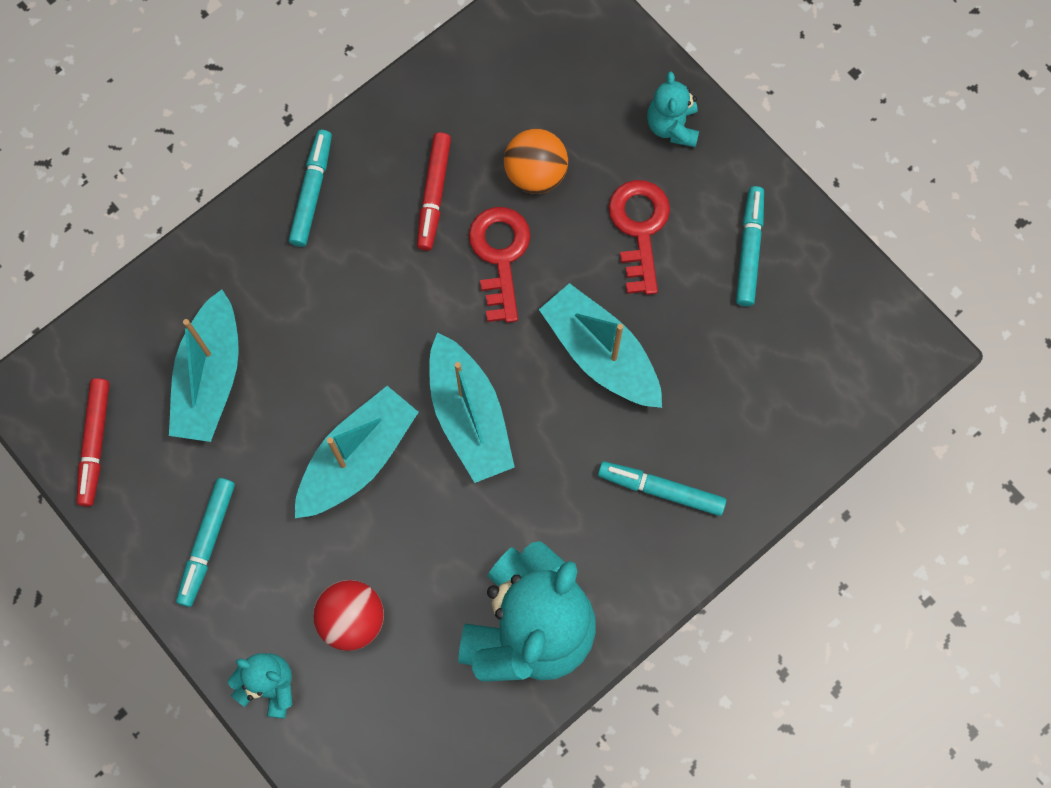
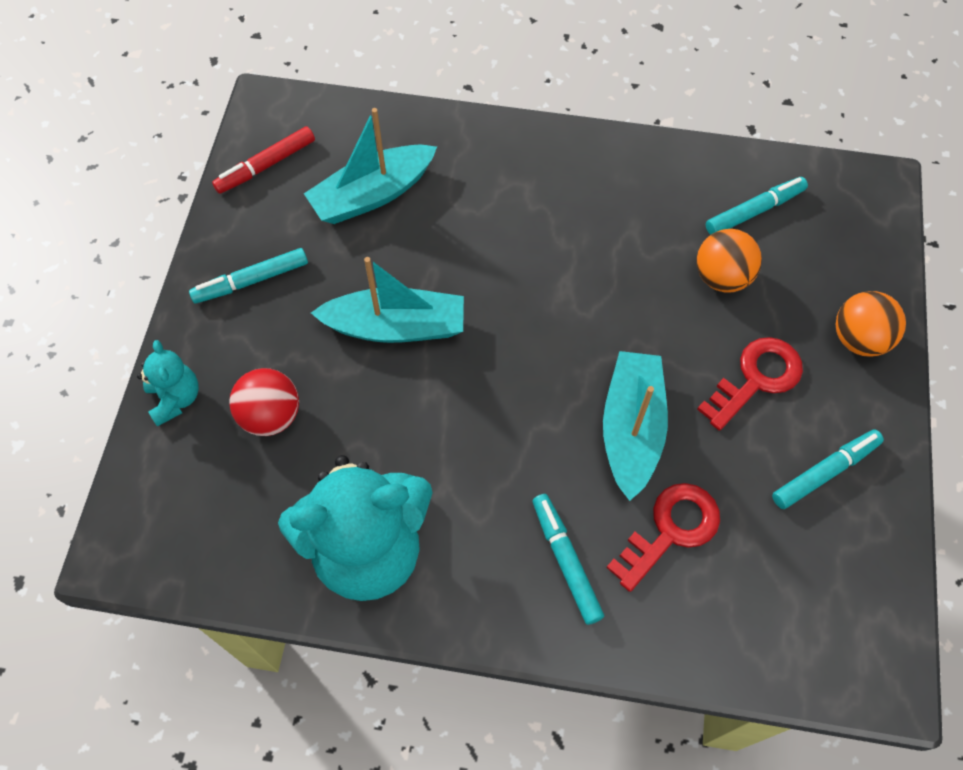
camera: 50 degrees right, 10 degrees down
turquoise marker [289,130,332,247] -> turquoise marker moved to [706,177,808,235]
red marker [417,132,451,251] -> none
turquoise boat [429,333,515,483] -> none
red key [469,207,531,323] -> red key moved to [607,483,720,592]
turquoise teddy bear [647,71,699,147] -> orange ball [836,291,906,357]

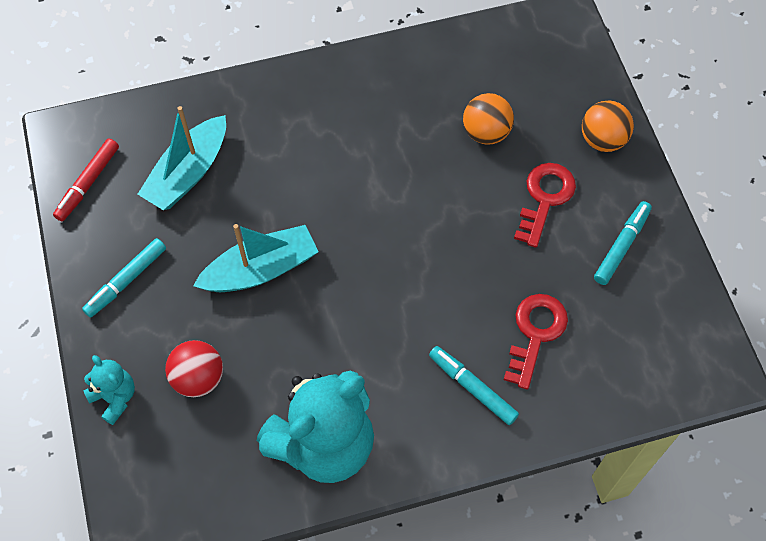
camera: 25 degrees left, 0 degrees up
turquoise boat [603,351,668,501] -> none
turquoise marker [706,177,808,235] -> none

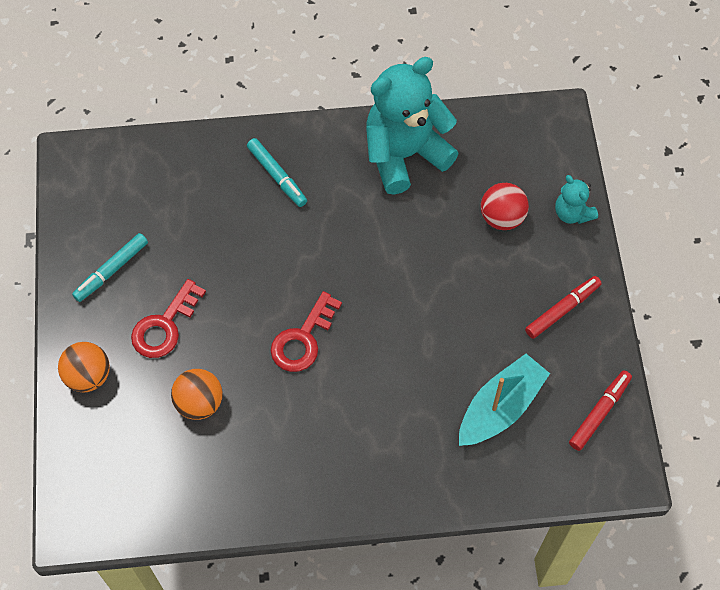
camera: 170 degrees left, 0 degrees up
turquoise marker [82,238,166,318] -> red marker [525,276,601,339]
turquoise boat [193,224,318,292] -> none
red key [504,294,568,390] -> red key moved to [271,291,342,372]

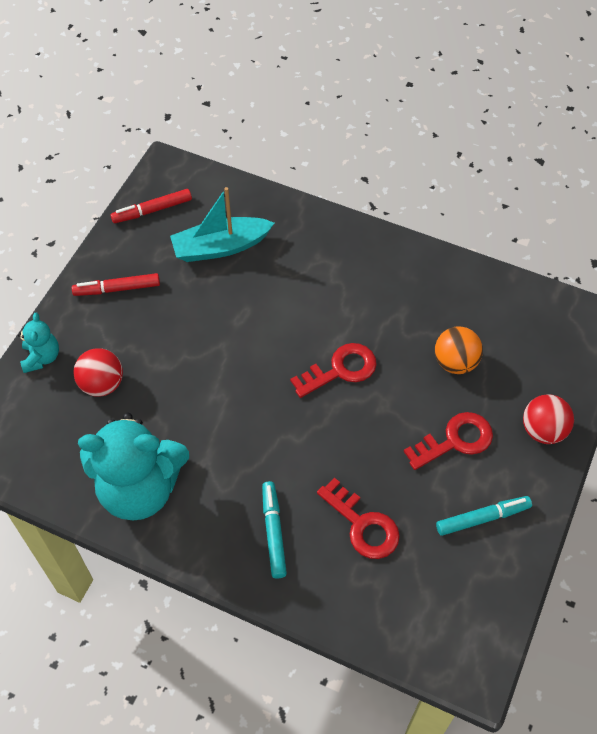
camera: 150 degrees left, 5 degrees down
orange ball [58,342,110,392] -> red ball [523,394,574,444]
none -> red key [317,478,400,559]

